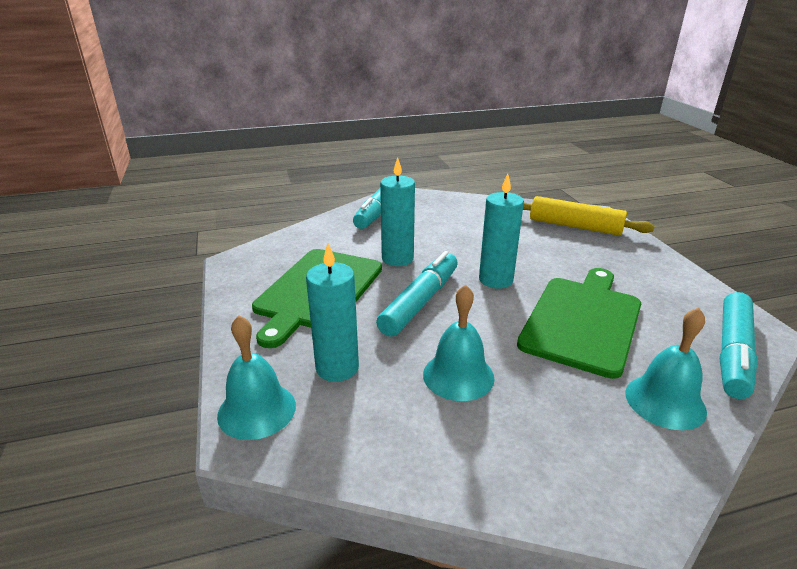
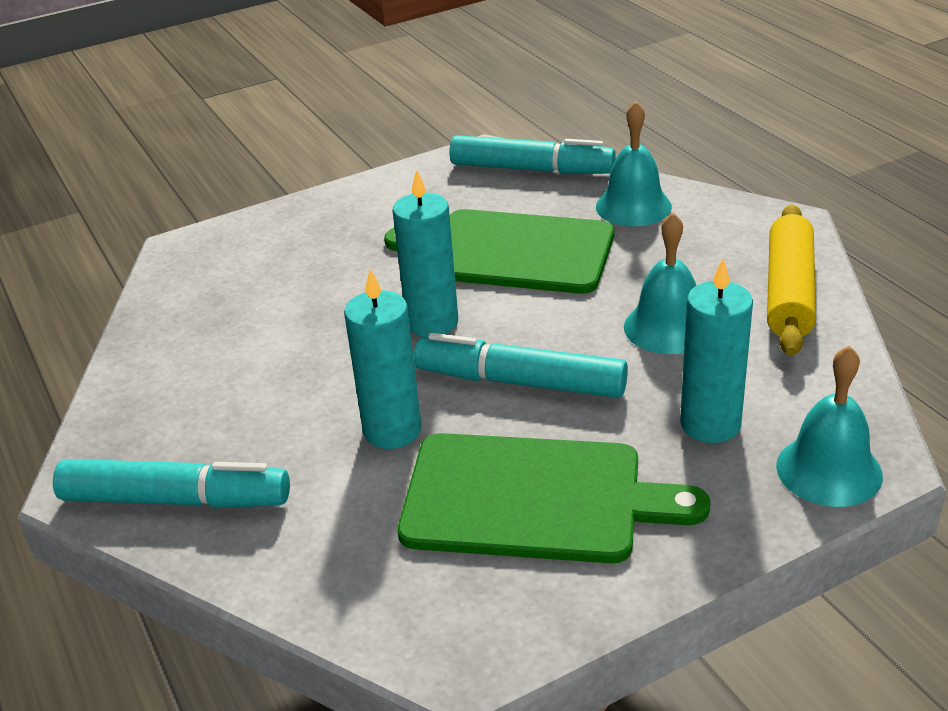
camera: 100 degrees left, 5 degrees up
yellow rolling pin [523,196,654,236] -> yellow rolling pin moved to [767,204,816,356]

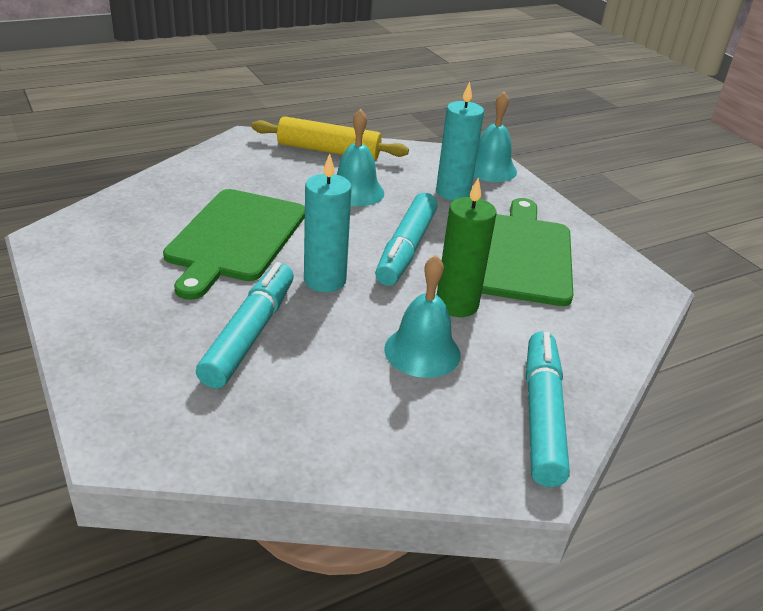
camera: 95 degrees left, 0 degrees up
turquoise candle [344,269,422,449] -> green candle [437,178,496,317]
turquoise marker [450,135,616,174] -> turquoise marker moved to [196,262,294,389]
turquoise bell [596,101,672,226] -> turquoise bell moved to [384,255,460,378]

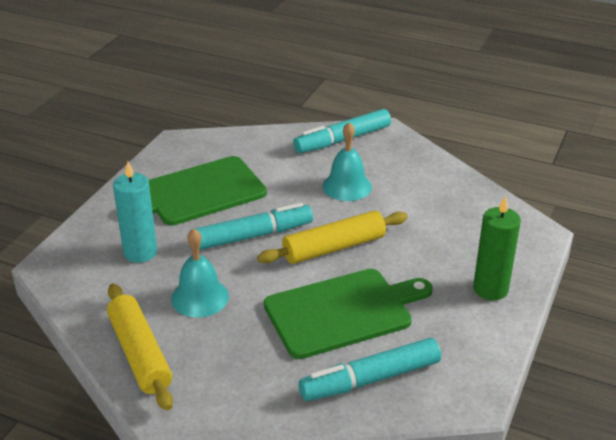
camera: 125 degrees left, 0 degrees up
turquoise marker [196,262,294,389] -> turquoise marker moved to [299,338,441,401]
turquoise candle [304,153,352,292] -> yellow rolling pin [257,211,407,264]
green candle [437,178,496,317] -> green candle moved to [473,195,521,300]
turquoise bell [474,92,517,182] -> none

